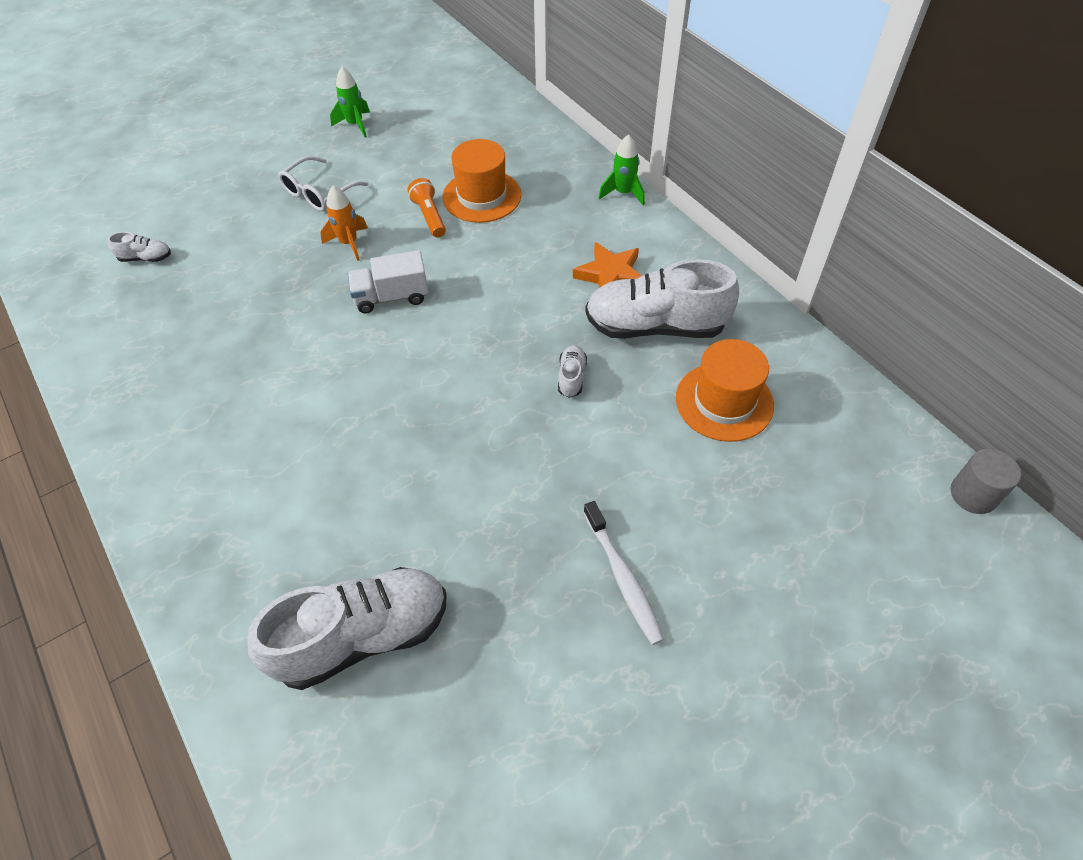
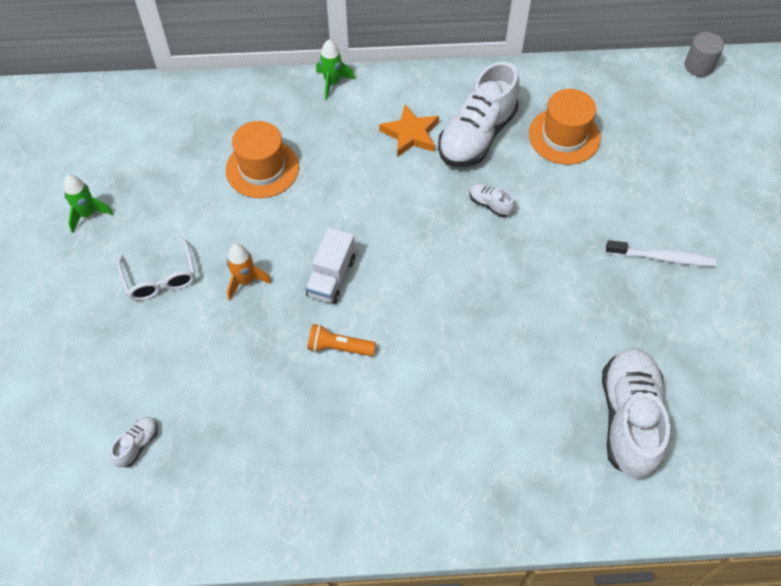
camera: 60 degrees left, 5 degrees up
orange flashlight [408,178,446,237] -> orange flashlight moved to [307,324,376,356]

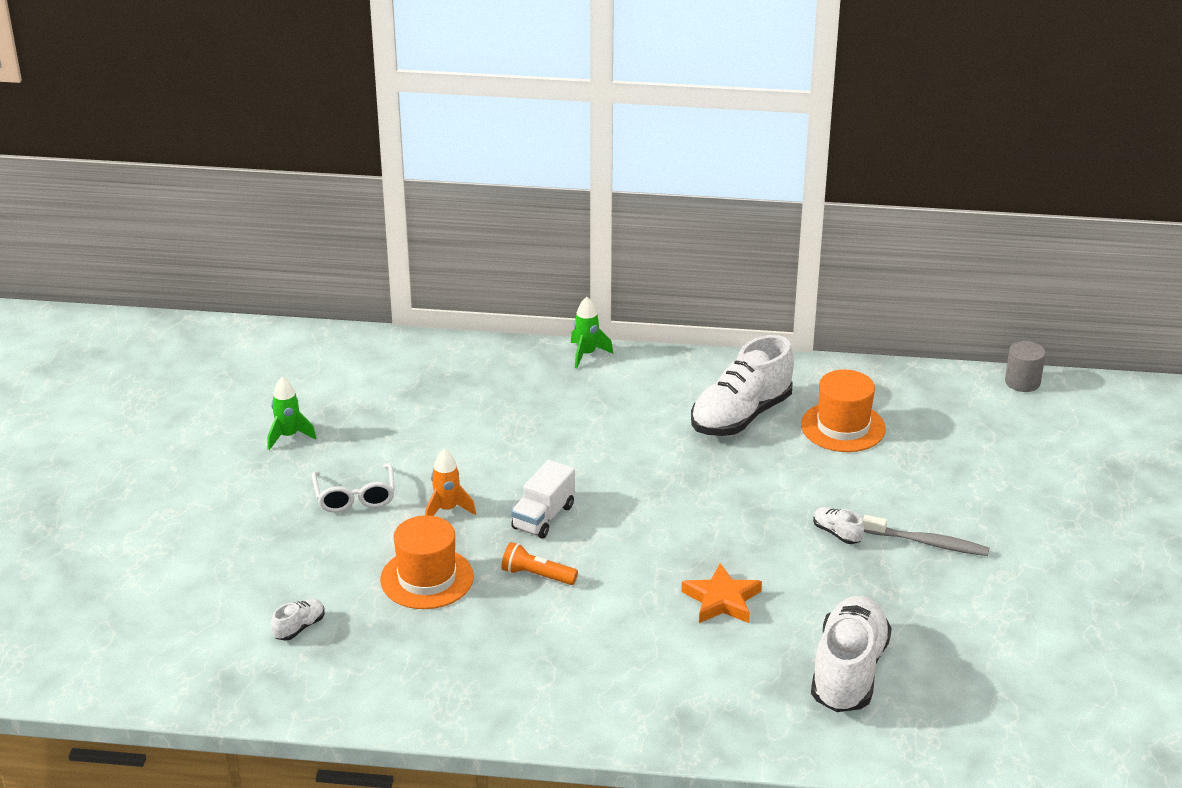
camera: 10 degrees right, 25 degrees down
orange hat [226,121,299,198] -> orange hat moved to [380,515,474,609]
orange star [379,104,439,157] -> orange star moved to [681,563,762,623]
white shoe [470,184,515,217] -> white shoe moved to [813,507,864,544]
white toothbrush [606,240,717,266] -> grey toothbrush [863,515,990,556]

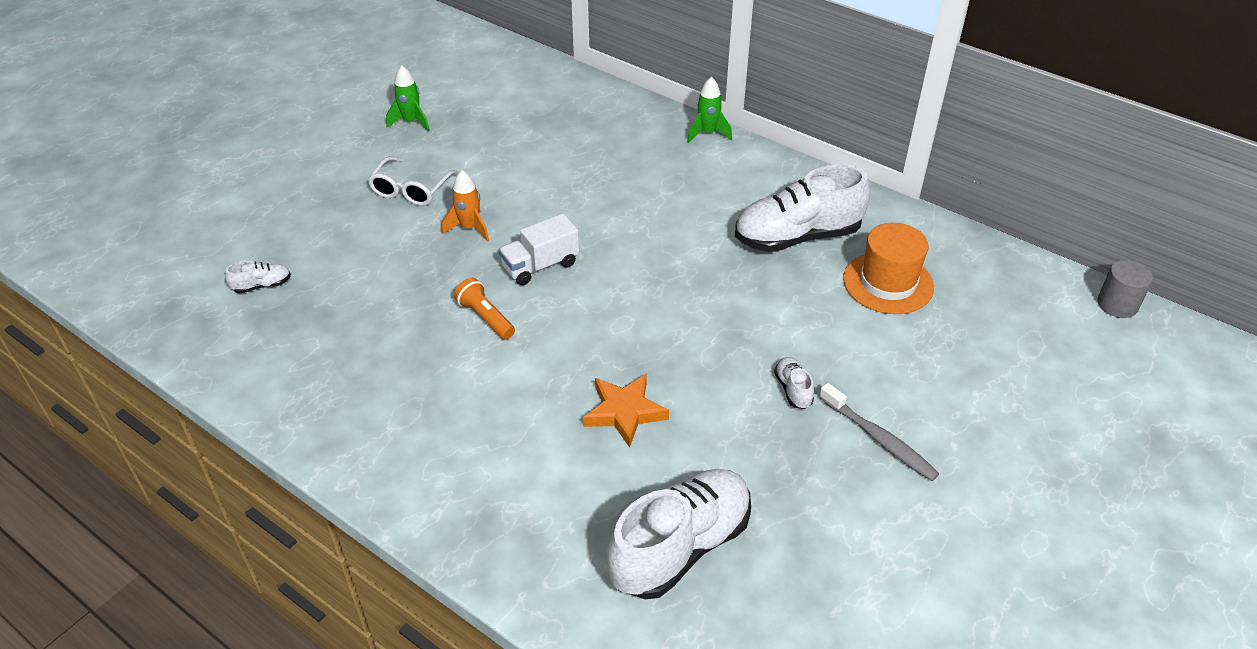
camera: 30 degrees right, 10 degrees up
orange hat [380,515,474,609] -> none

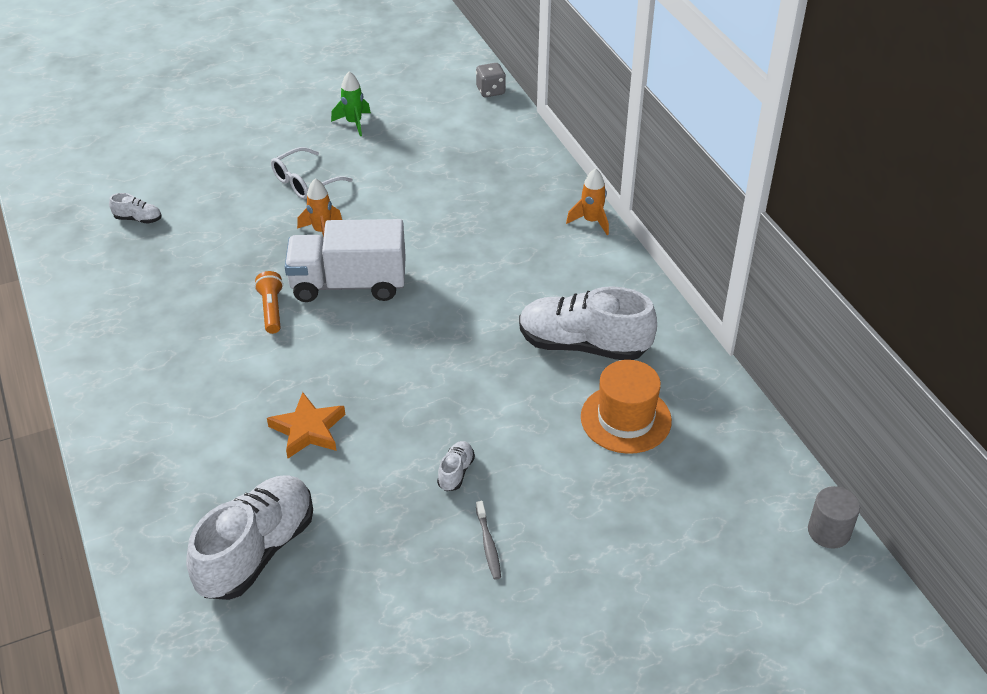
camera: 30 degrees right, 0 degrees up
white truck [499,214,579,285] -> white truck [285,219,406,302], size x1.66
white shoe [607,469,751,599] -> white shoe turned 45 degrees counterclockwise [186,475,313,600]
green rocket [687,77,732,143] -> orange rocket [566,168,609,235]
grey toothbrush [819,383,939,481] -> grey toothbrush [476,501,501,580], size x0.65
none -> grey dice [476,63,506,97]

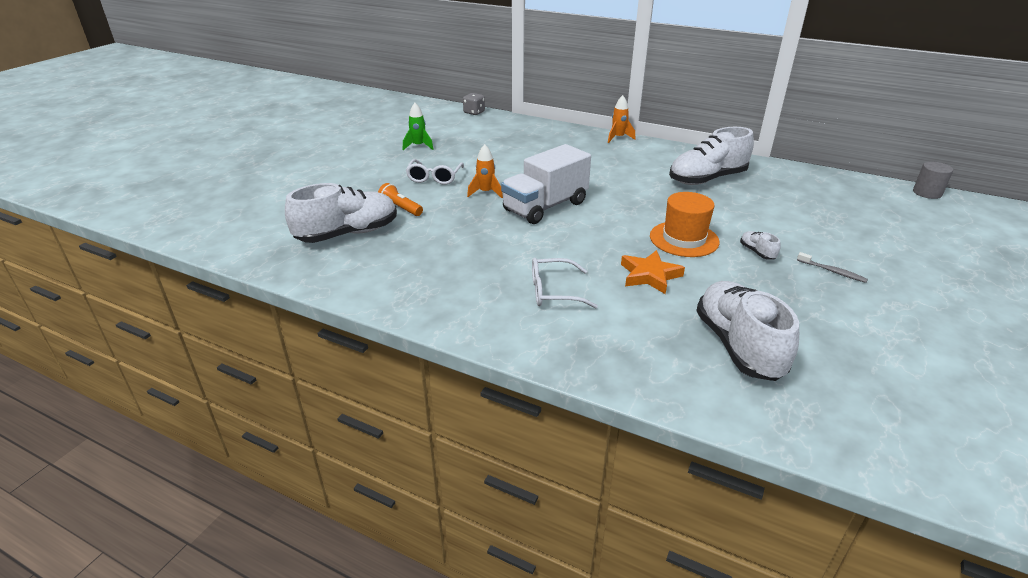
camera: 40 degrees left, 10 degrees down
white shoe [109,193,161,224] -> white shoe [285,183,397,243], size x2.38
orange flashlight [254,271,283,334] -> orange flashlight moved to [378,183,423,216]
orange hat [581,360,672,454] -> orange hat moved to [650,192,720,257]
none -> white glasses [532,258,598,309]

